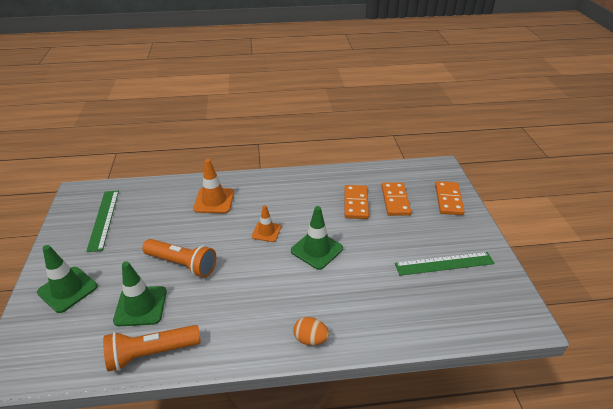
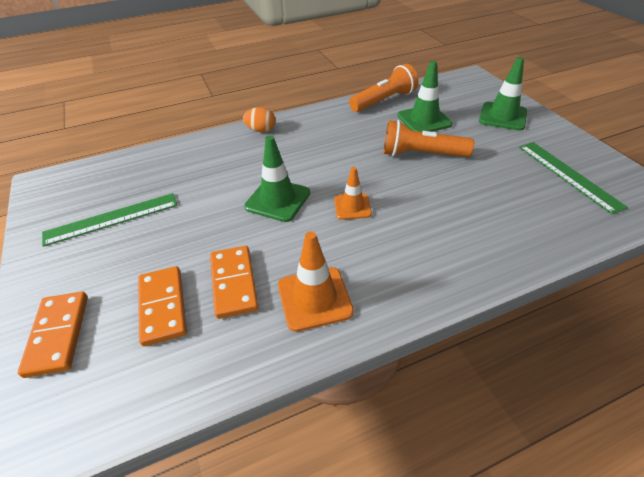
camera: 165 degrees right, 5 degrees up
orange traffic cone [193,159,234,213] -> orange traffic cone moved to [278,231,354,332]

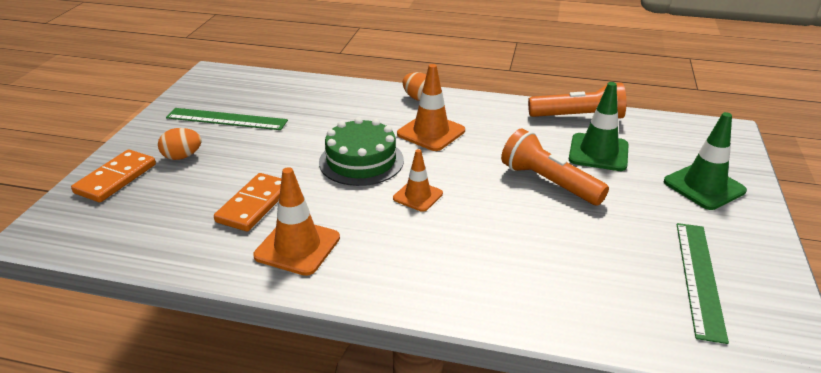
camera: 35 degrees right, 10 degrees down
orange domino [138,266,187,346] -> none
green traffic cone [244,136,310,222] -> green cake [319,117,404,186]
none -> orange egg [158,128,202,160]
none -> orange traffic cone [397,64,465,151]

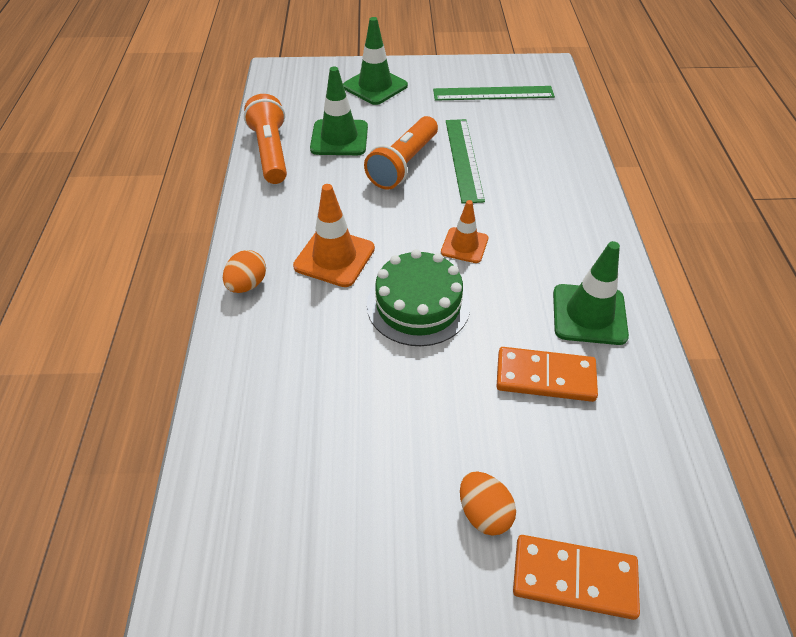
camera: 105 degrees left, 15 degrees up
green ruler [166,108,288,130] -> green ruler moved to [446,119,485,204]
orange traffic cone [253,167,340,276] -> green traffic cone [553,241,629,345]

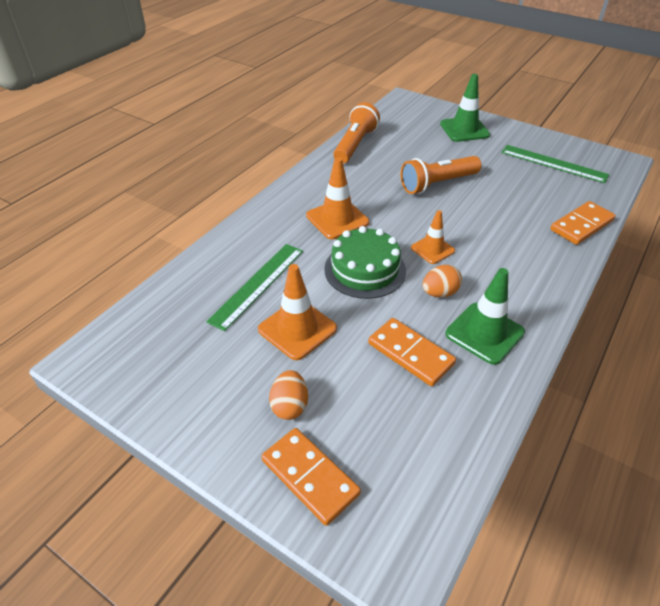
camera: 35 degrees right, 5 degrees down
orange egg [223,250,266,293] -> orange egg moved to [422,265,462,297]
green traffic cone [310,67,368,155] -> none
green ruler [446,119,485,204] -> green ruler moved to [206,244,303,331]
none -> orange traffic cone [258,264,337,360]
none -> orange domino [550,201,616,245]

